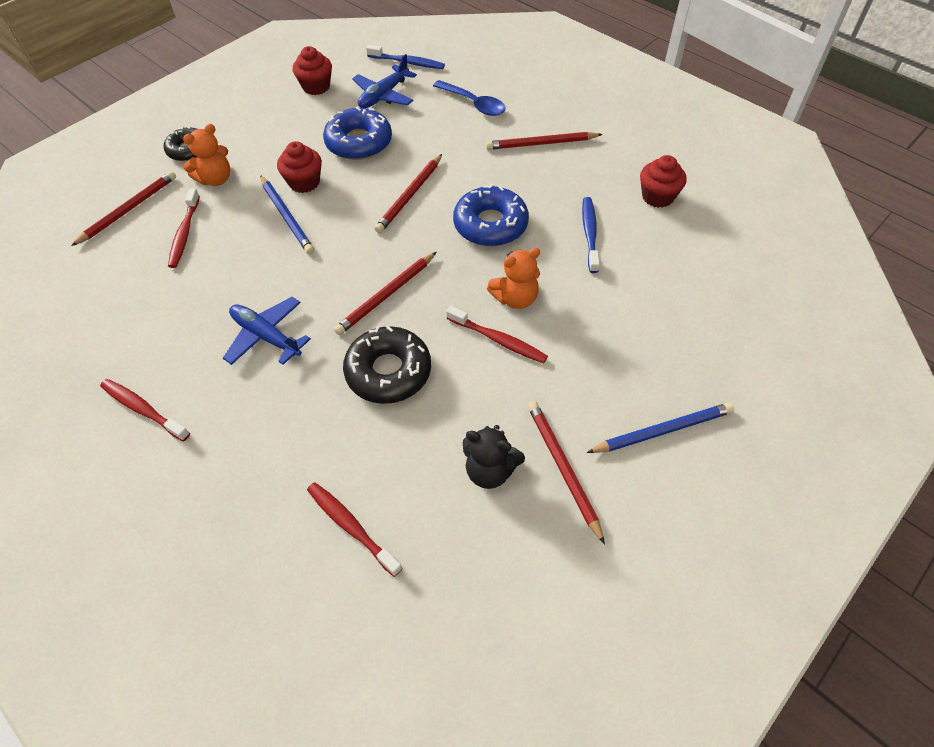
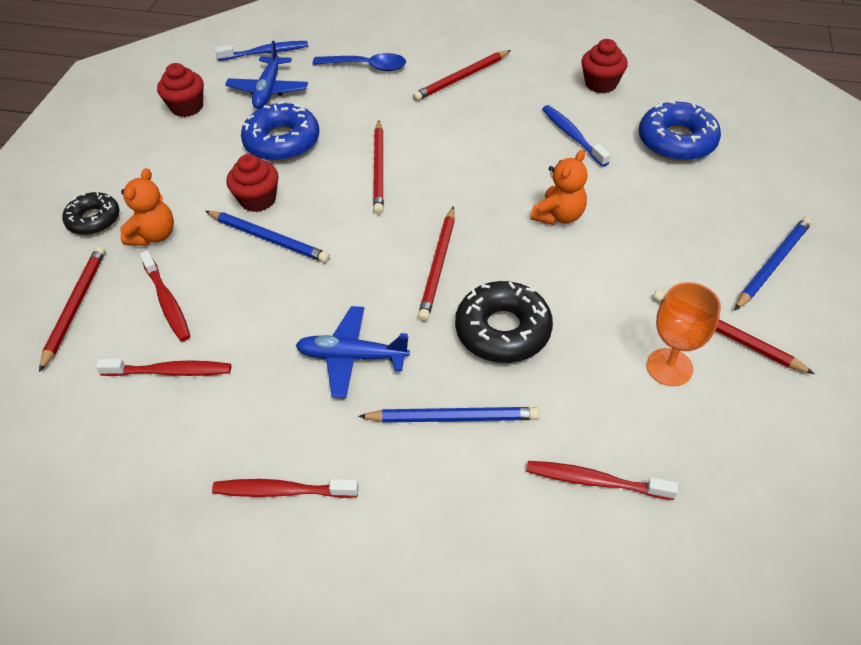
camera: 30 degrees left, 5 degrees down
red toothbrush [446,306,548,364] -> red toothbrush moved to [96,359,231,376]
blue donut [453,184,529,246] -> blue donut moved to [639,100,721,161]
black teddy bear [463,425,525,489] -> orange goblet [647,282,721,386]
none -> blue pencil [358,407,540,423]

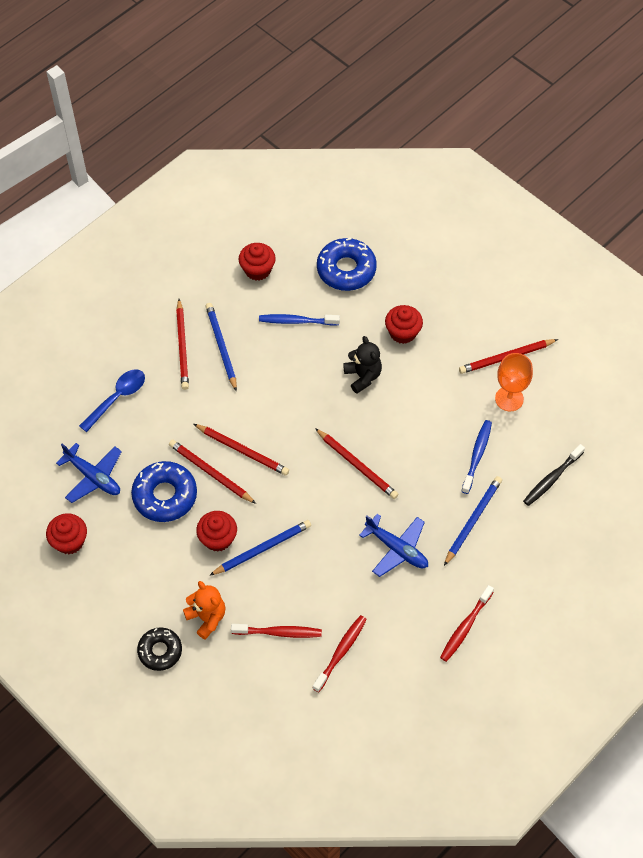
camera: 60 degrees left, 10 degrees up
red pencil [39,246,106,372] -> red pencil moved to [169,440,256,504]
blue toothbrush [215,41,308,61] -> blue toothbrush moved to [461,420,492,494]
blue plane [295,306,410,398] -> blue plane turned 90 degrees counterclockwise [359,514,428,577]
black donut [455,281,553,363] -> none
red toothbrush [526,461,678,500] -> black toothbrush [523,444,585,506]
orange teddy bear [530,150,587,225] -> black teddy bear [343,336,382,394]
blue pencil [735,217,812,310] -> blue pencil moved to [205,303,237,392]
none -> red cupcake [385,305,423,344]

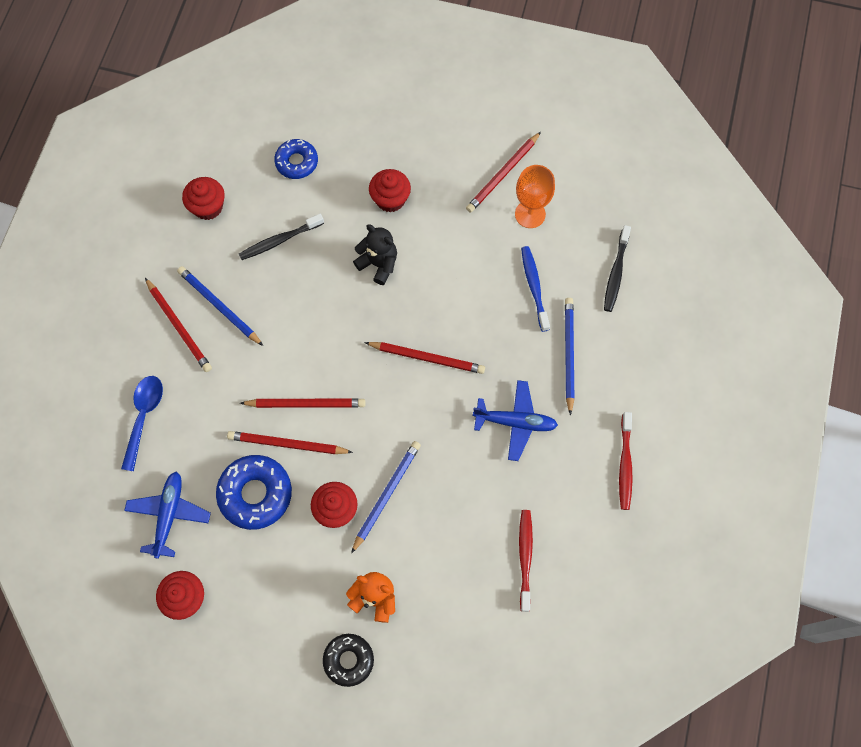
camera: 30 degrees left, 10 degrees up
blue plane [56,443,122,503] -> blue plane turned 90 degrees counterclockwise [124,471,211,559]
red toothbrush [231,624,322,638] -> none
blue toothbrush [259,314,340,326] -> black toothbrush [239,214,324,260]
blue donut [317,238,377,291] -> blue donut [274,139,318,179], size x0.65

